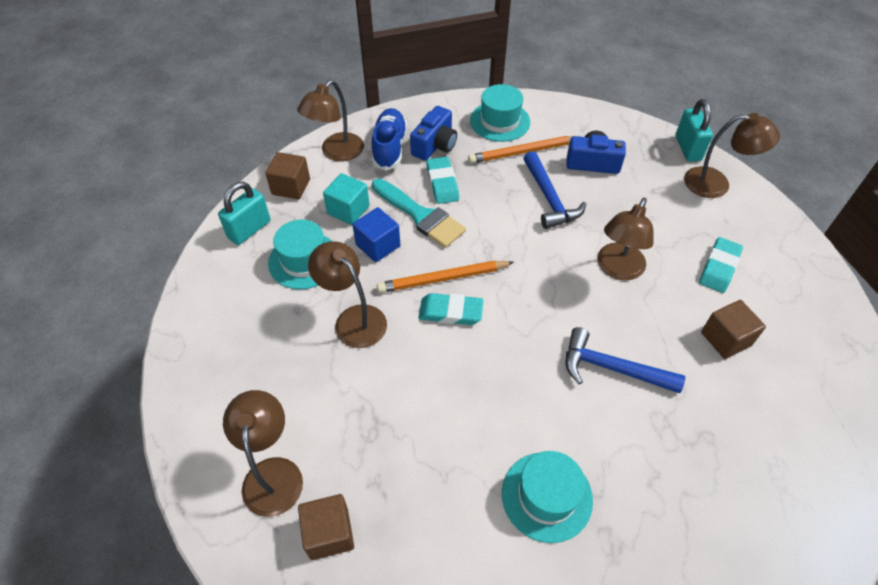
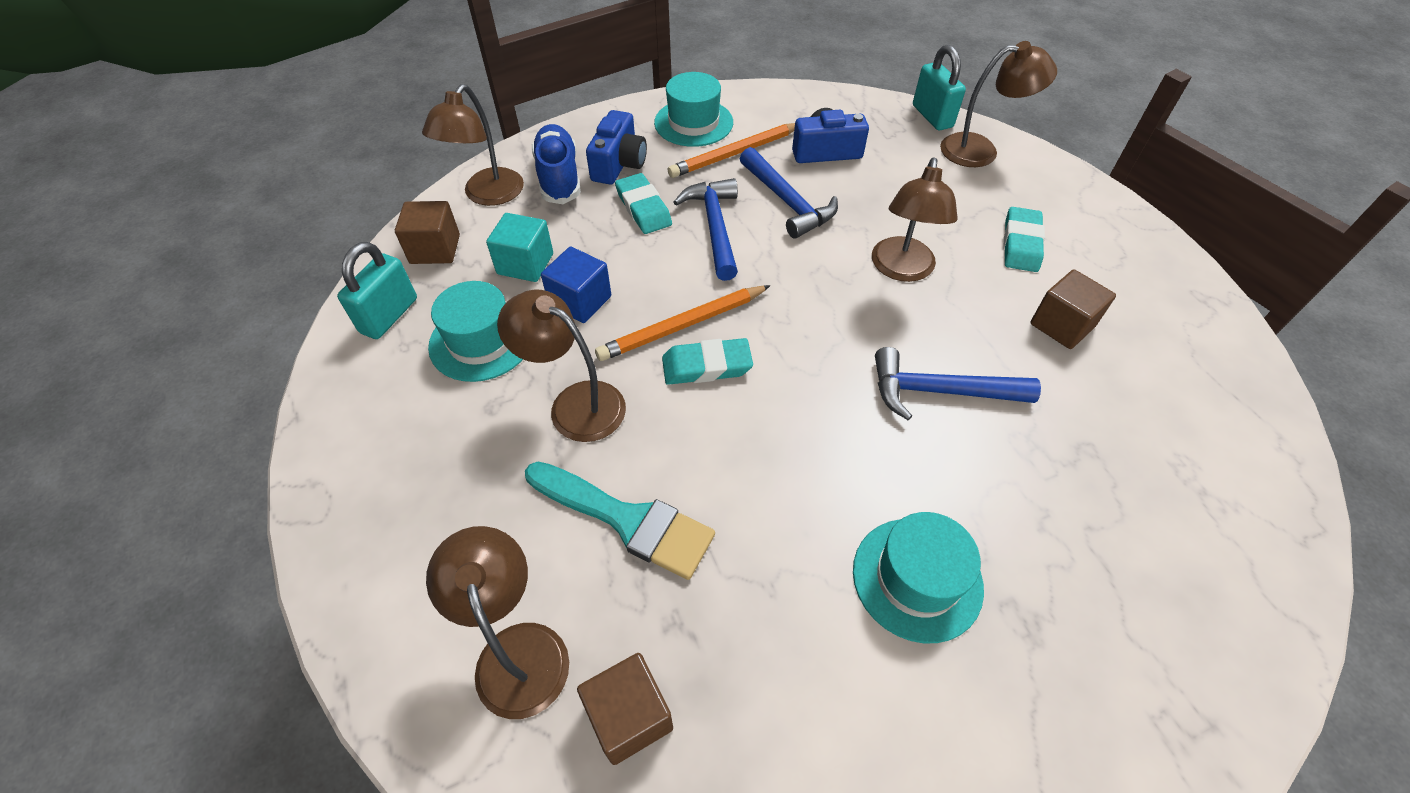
camera: 15 degrees left, 0 degrees up
turquoise brush [372,179,466,248] -> turquoise brush moved to [525,462,715,580]
none -> blue hammer [674,178,738,281]

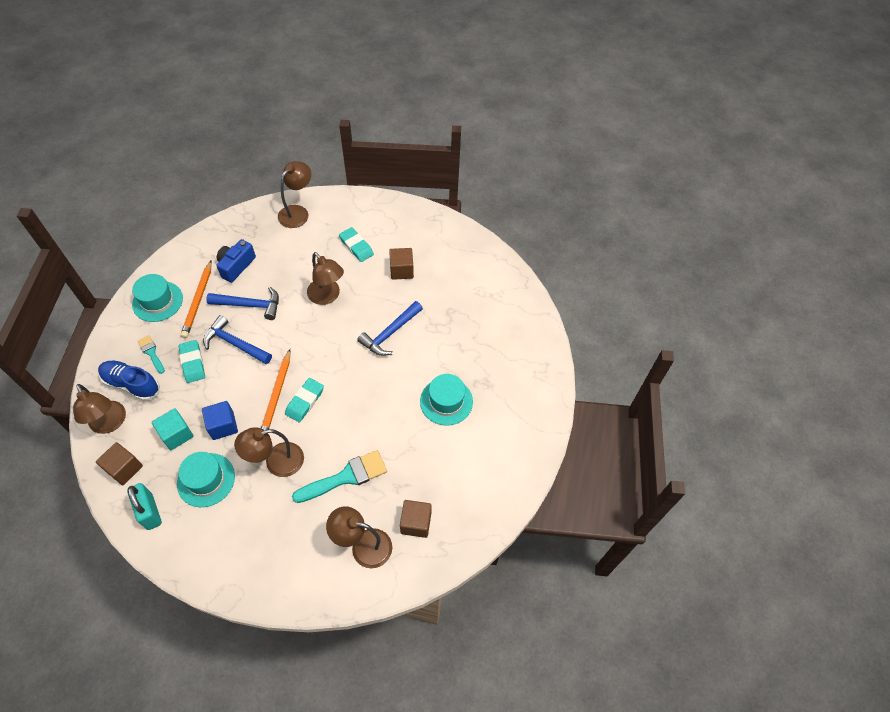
camera: 55 degrees left, 5 degrees up
blue camera [586,110,647,185] -> turquoise brush [138,335,165,374]
turquoise eraser [615,173,672,234] -> turquoise eraser turned 60 degrees clockwise [179,340,205,383]
turquoise padlock [913,45,966,130] -> none

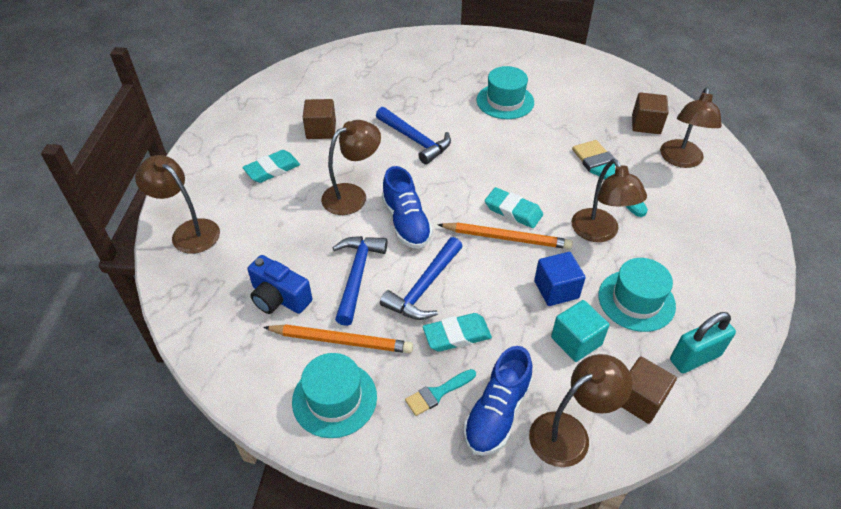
camera: 85 degrees left, 10 degrees down
none -> blue shoe [382,166,433,249]

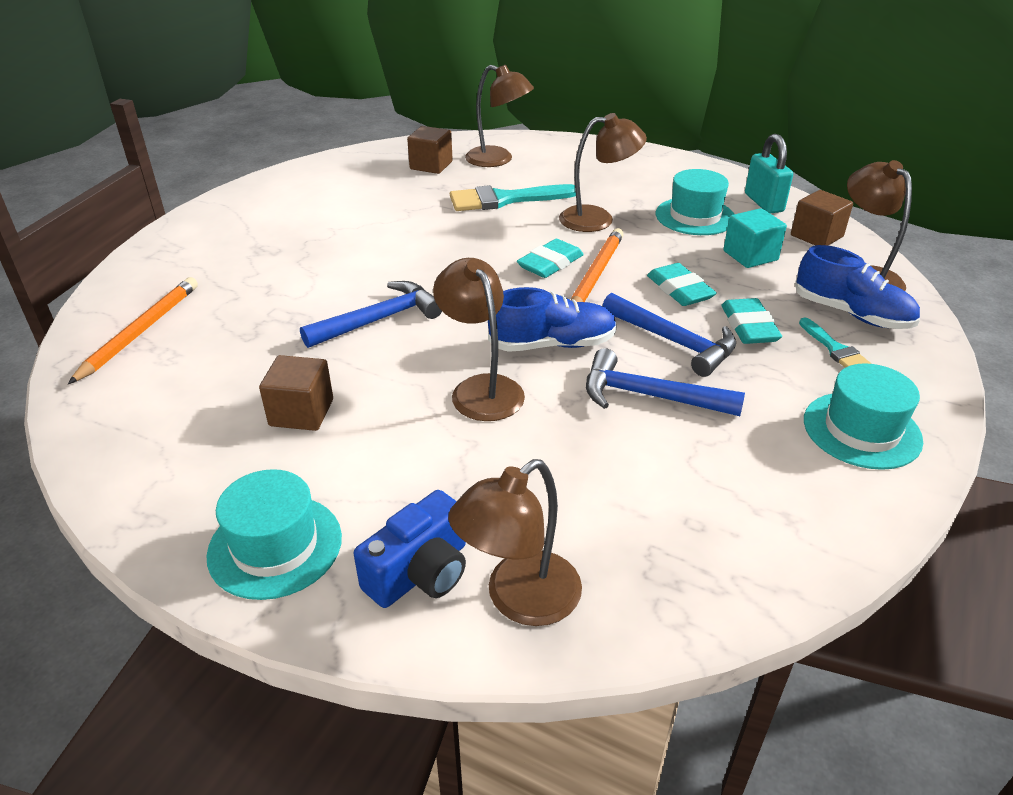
camera: 80 degrees left, 10 degrees down
turquoise eraser [242,150,300,183] -> turquoise eraser moved to [647,263,717,306]
blue camera [247,255,312,314] -> blue camera moved to [354,490,466,608]
orange pencil [263,324,413,353] -> orange pencil moved to [68,277,198,384]
turquoise hat [476,66,534,119] -> turquoise hat moved to [206,469,342,600]
blue cube [534,252,586,306] -> none

